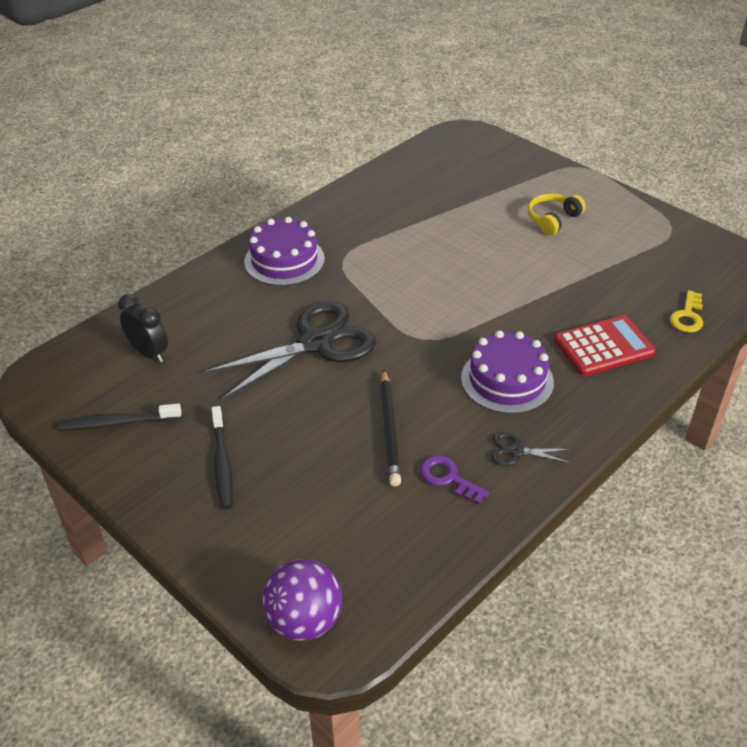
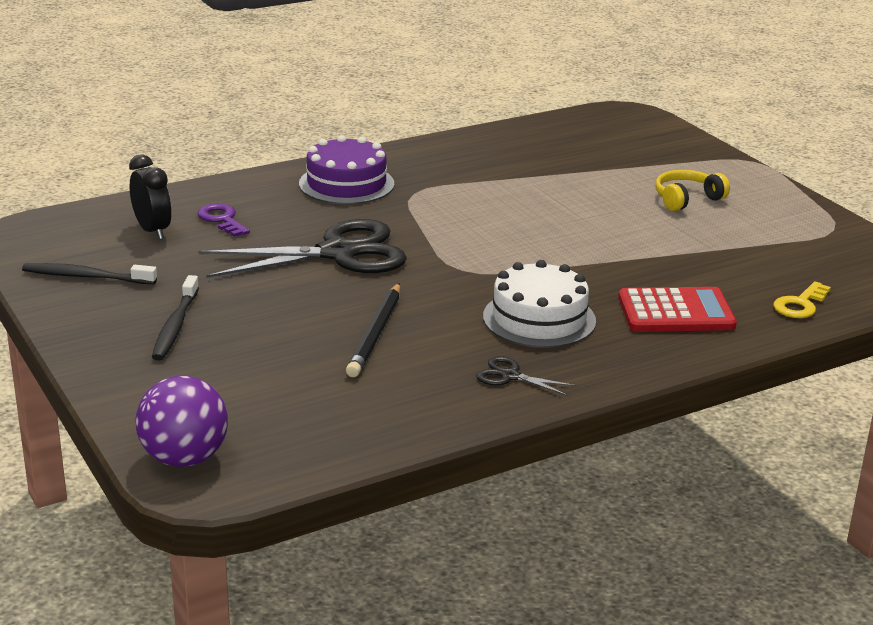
camera: 15 degrees right, 15 degrees down
purple key [420,455,490,504] -> purple key moved to [197,203,250,237]
purple cake [461,330,554,414] -> white cake [483,260,596,348]

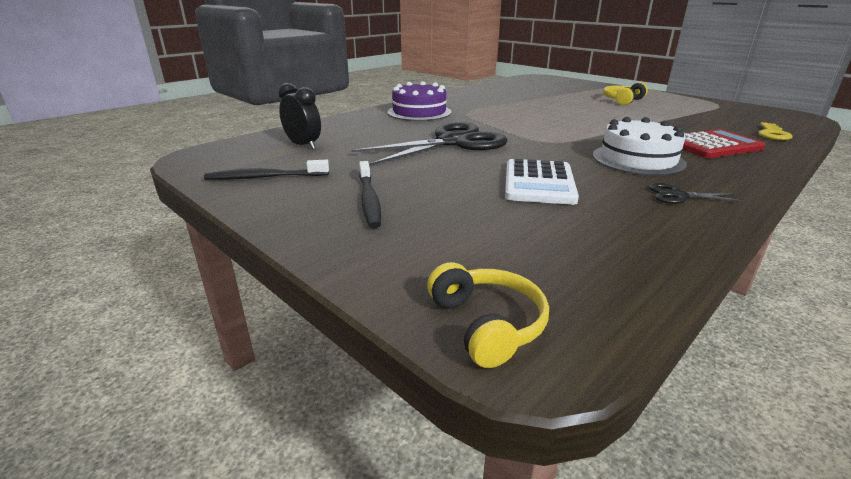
camera: 15 degrees left, 0 degrees up
purple ball [136,376,228,467] -> yellow headphones [427,262,549,368]
purple key [197,203,250,237] -> none
black pencil [346,283,400,377] -> white calculator [505,159,579,205]

